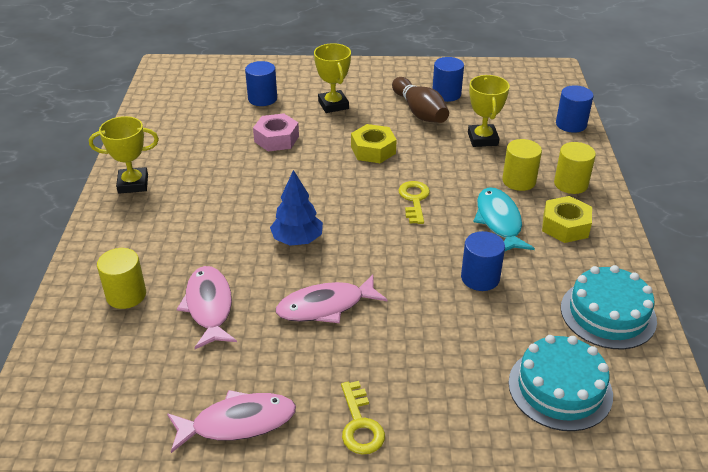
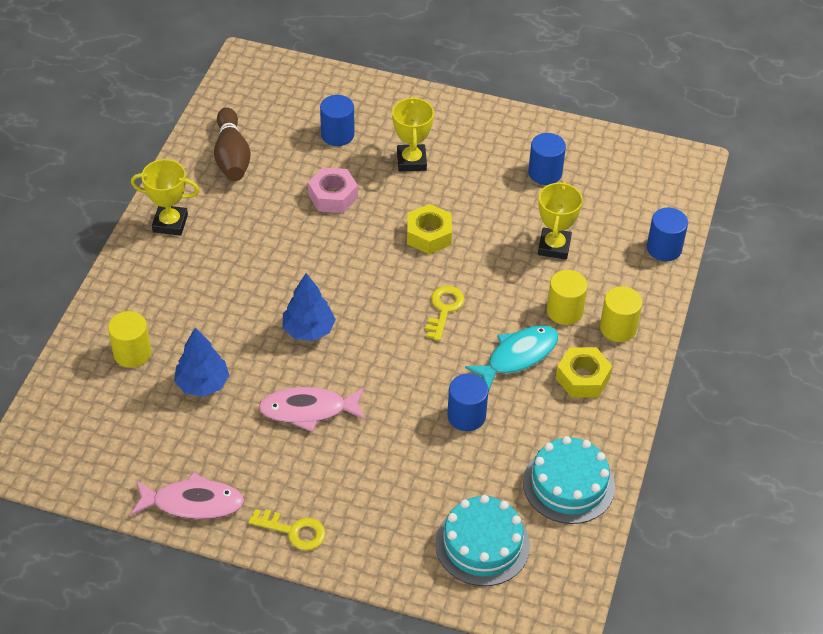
camera: 15 degrees right, 10 degrees up
pink fish [177,266,237,349] -> blue tree [174,328,230,397]
yellow key [341,381,385,455] -> yellow key turned 75 degrees counterclockwise [248,509,326,550]
brown bowling pin [392,77,449,123] -> brown bowling pin moved to [214,107,251,181]
turquoise fish [473,187,535,251] -> turquoise fish turned 45 degrees clockwise [465,325,558,392]

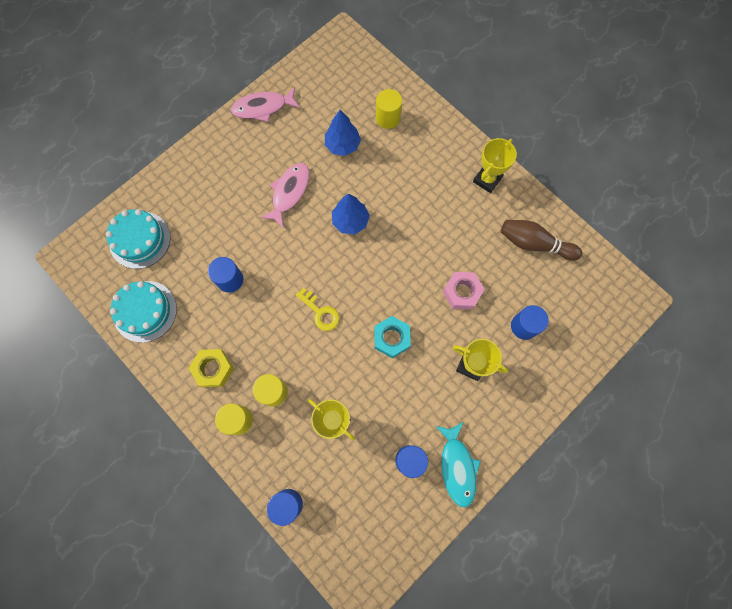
camera: 120 degrees right, 25 degrees up
pink fish [131,472,244,519] -> pink fish turned 45 degrees clockwise [231,87,300,122]
yellow key [248,509,326,550] -> none
yellow nut [407,204,452,254] -> turquoise nut [374,316,411,358]
turquoise fish [465,325,558,392] -> turquoise fish moved to [435,422,481,508]

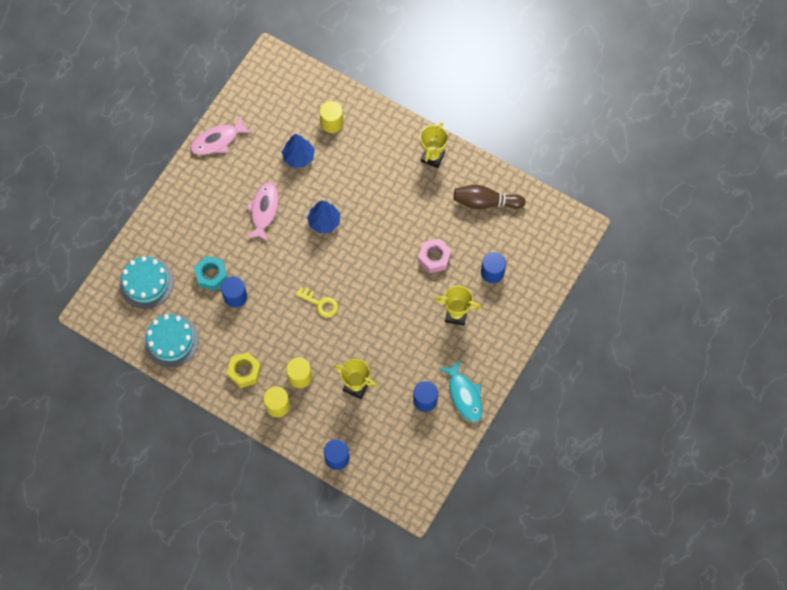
camera: 15 degrees left, 5 degrees down
turquoise nut [374,316,411,358] -> turquoise nut moved to [194,256,228,291]

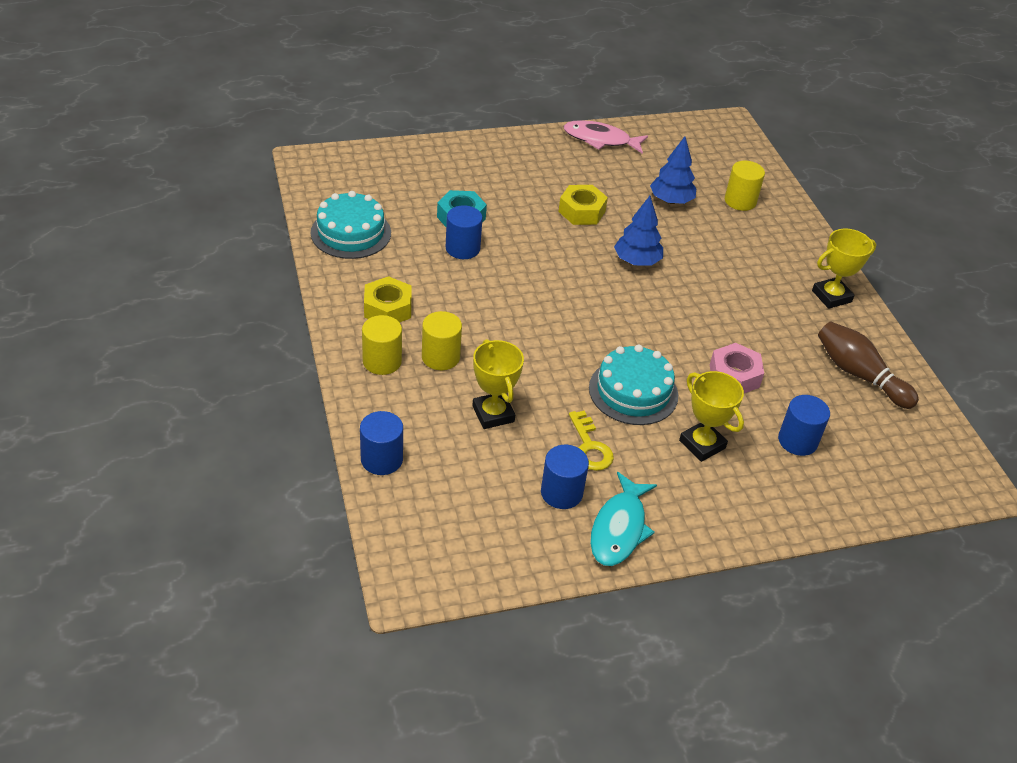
camera: 40 degrees right, 25 degrees down
turquoise cake [119,256,174,309] -> turquoise cake moved to [589,344,678,425]
pink fish [246,182,279,242] -> yellow nut [558,185,608,225]
yellow key [295,287,338,318] -> yellow key moved to [569,411,614,471]

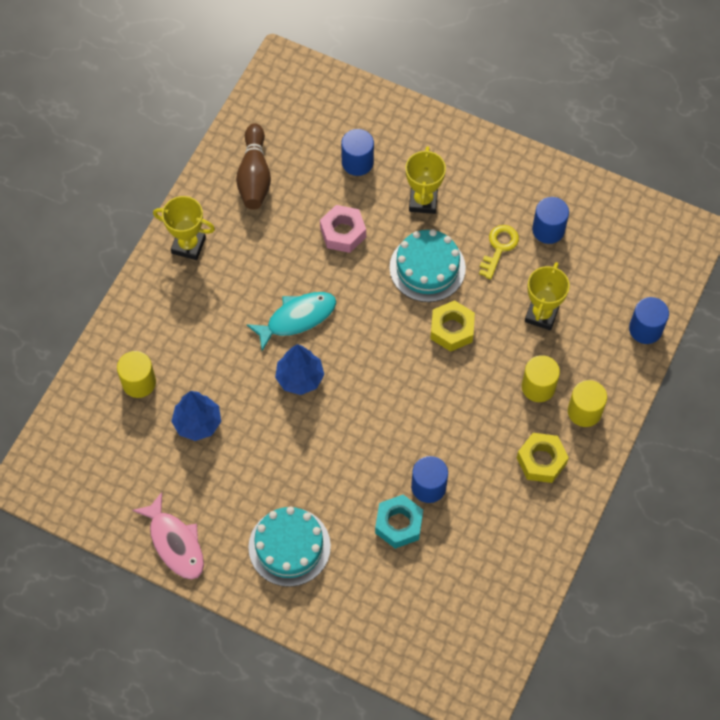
camera: 135 degrees left, 20 degrees up
turquoise cake [311,191,391,259] -> turquoise cake moved to [248,507,331,587]
yellow nut [558,185,608,225] -> yellow nut moved to [430,300,475,352]
turquoise fish [590,472,657,566] -> turquoise fish moved to [246,292,336,351]

